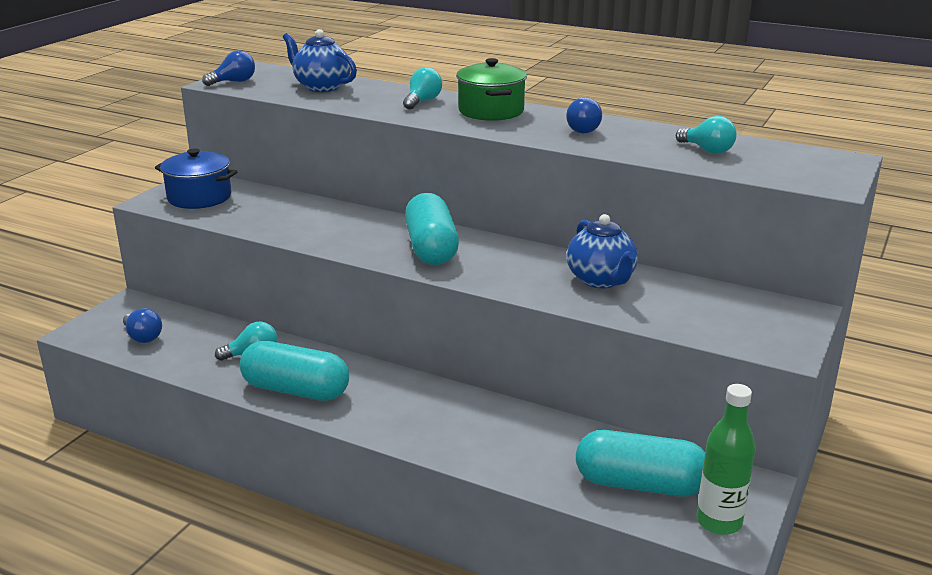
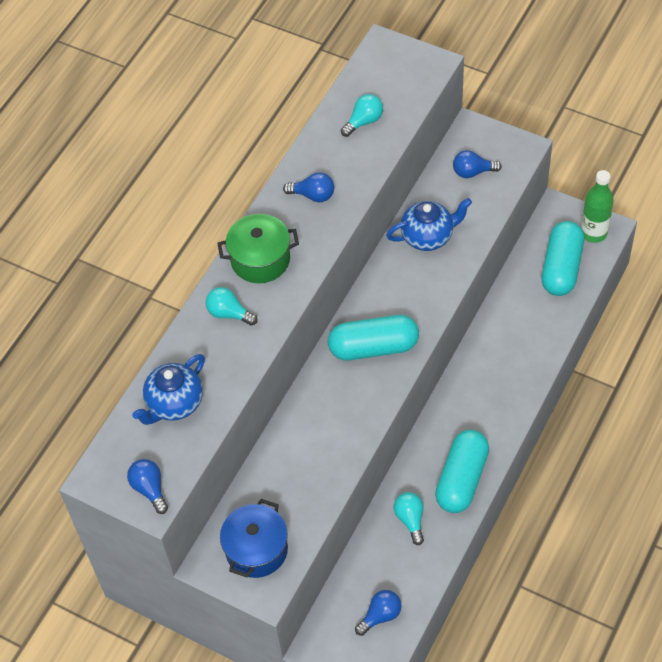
camera: 85 degrees left, 30 degrees up
none -> blue light bulb [453,150,502,178]

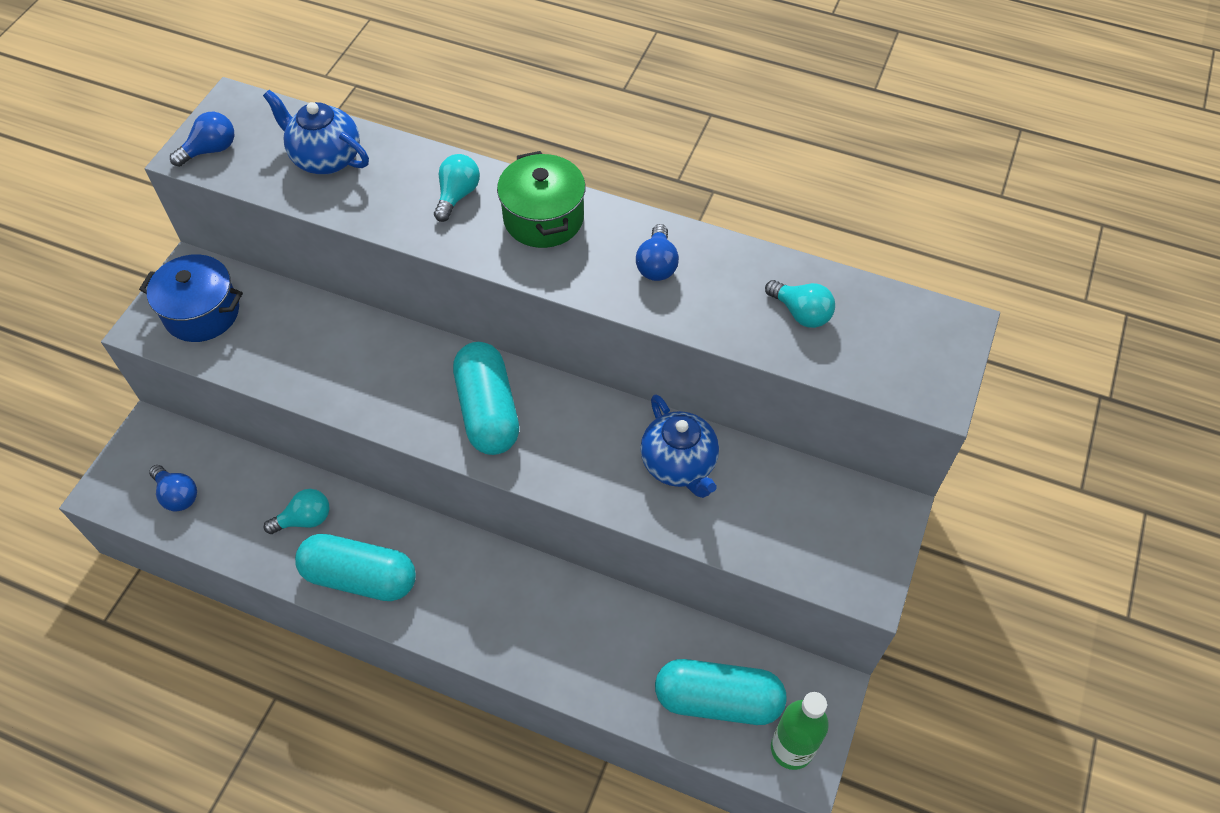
camera: 80 degrees right, 0 degrees up
blue light bulb [453,150,502,178] -> none

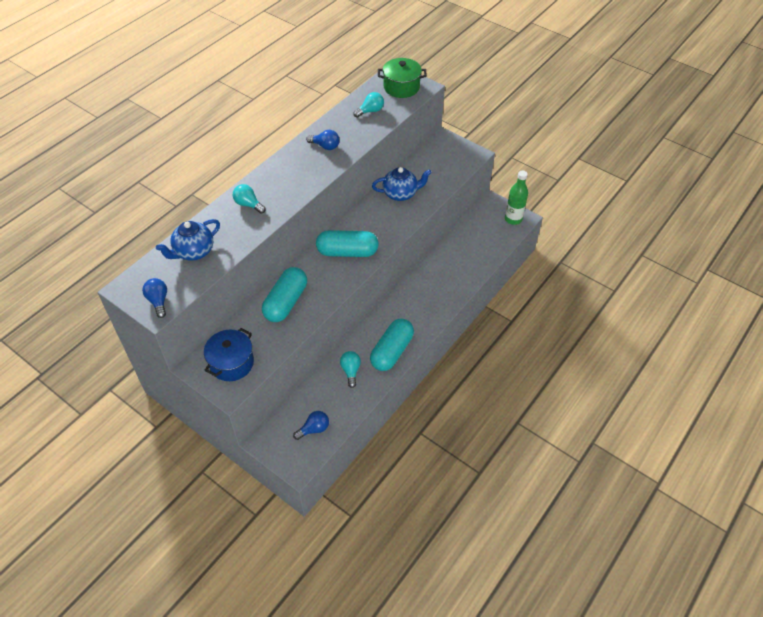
camera: 75 degrees left, 5 degrees down
green pot [497,151,586,248] -> green pot moved to [378,58,427,98]
turquoise capsule [655,659,786,725] -> turquoise capsule moved to [262,267,307,322]

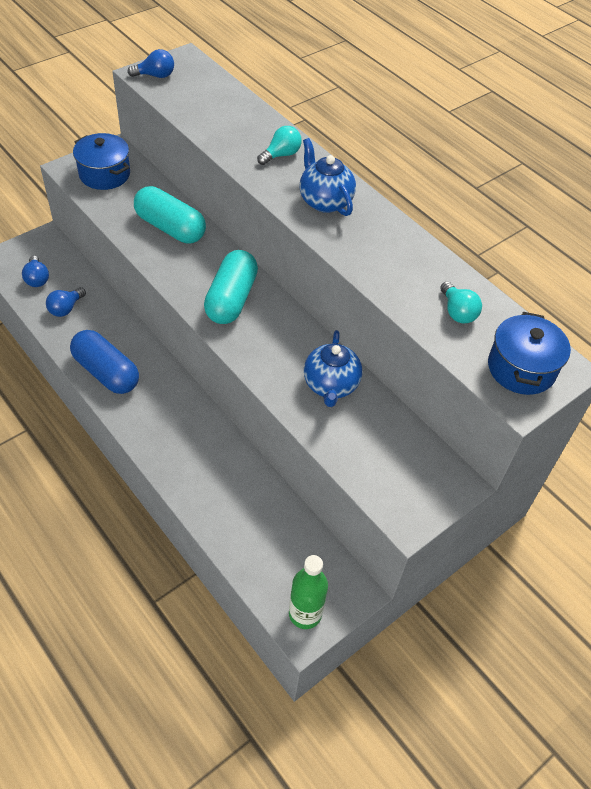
camera: 100 degrees right, 0 degrees up
blue teapot [156,219,220,261] -> blue teapot moved to [300,138,356,216]
blue light bulb [306,130,339,150] -> blue light bulb moved to [46,287,86,317]
turquoise light bulb [340,351,361,388] -> none
turquoise capsule [370,319,414,371] -> blue capsule [70,330,139,394]
green pot [378,58,427,98] -> blue pot [488,312,571,395]

